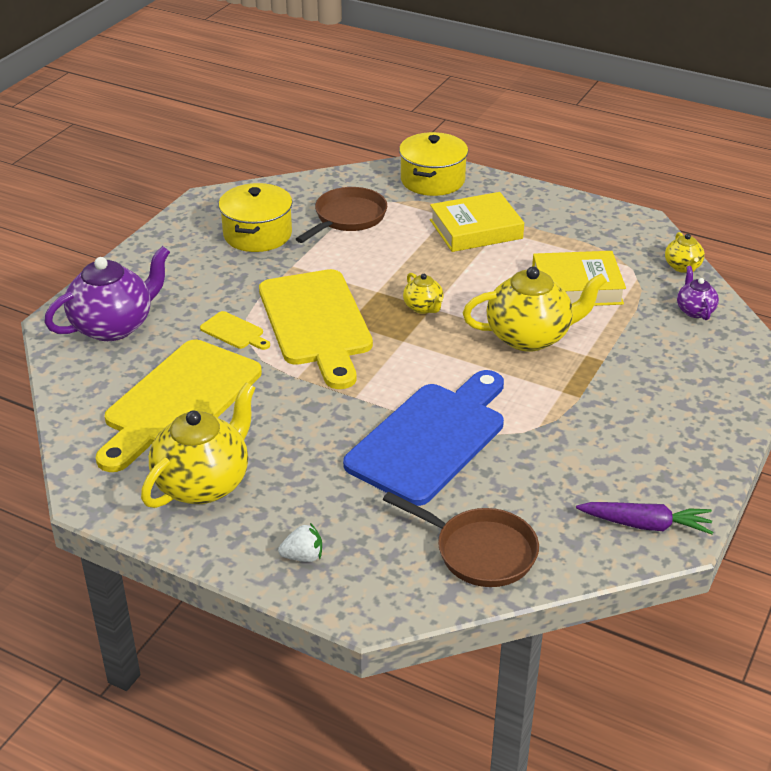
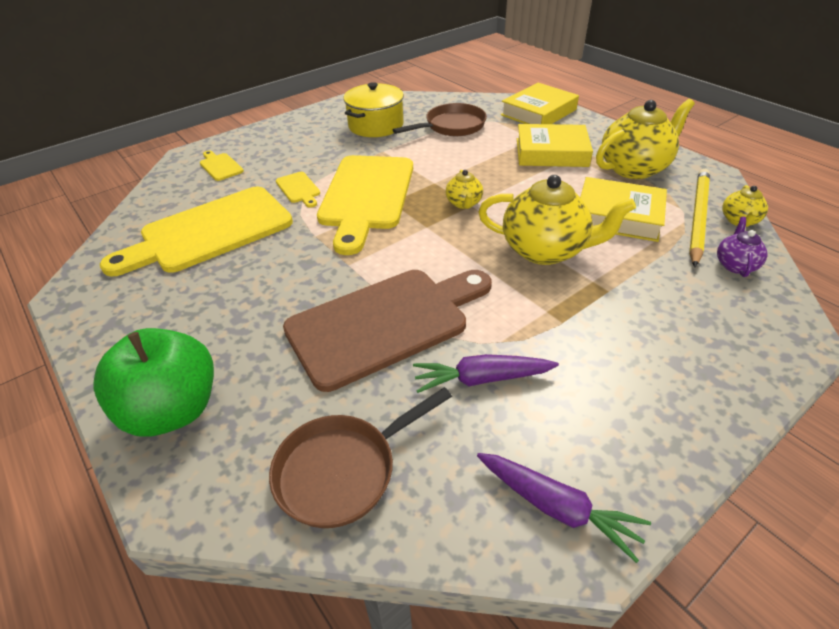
camera: 25 degrees right, 5 degrees up
purple teapot [44,246,170,341] -> yellow cutting board [200,151,244,181]
yellow teapot [141,383,255,508] -> yellow teapot moved to [596,99,695,179]
white strawberry [278,523,322,562] -> green apple [94,328,214,437]
blue cutting board [343,370,504,506] -> brown cutting board [283,270,492,392]
brown pan [383,492,539,587] -> brown pan turned 90 degrees clockwise [269,387,452,528]
yellow pot [399,132,468,196] -> yellow book [501,83,579,124]
none -> purple carrot [413,354,559,393]
none -> yellow pencil [689,169,710,267]

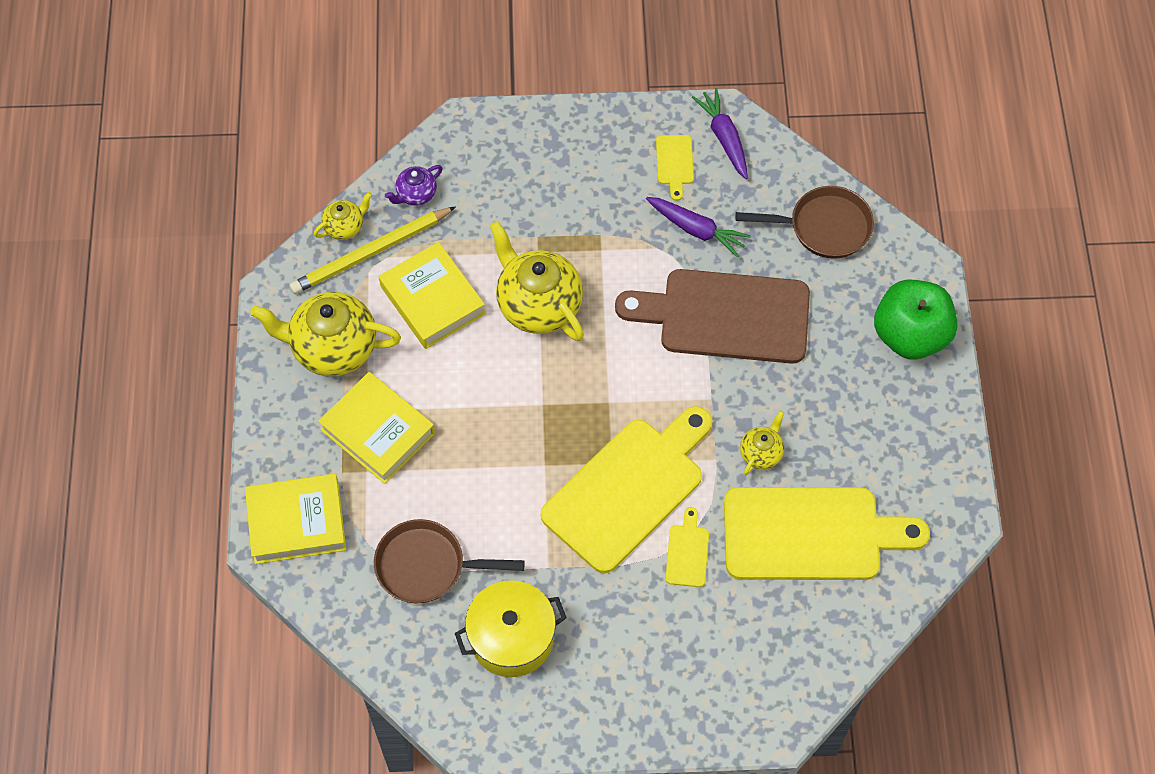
camera: 145 degrees left, 20 degrees up
yellow cutting board [200,151,244,181] -> yellow cutting board moved to [656,135,694,201]
yellow teapot [446,170,483,209] -> yellow teapot moved to [740,410,784,475]

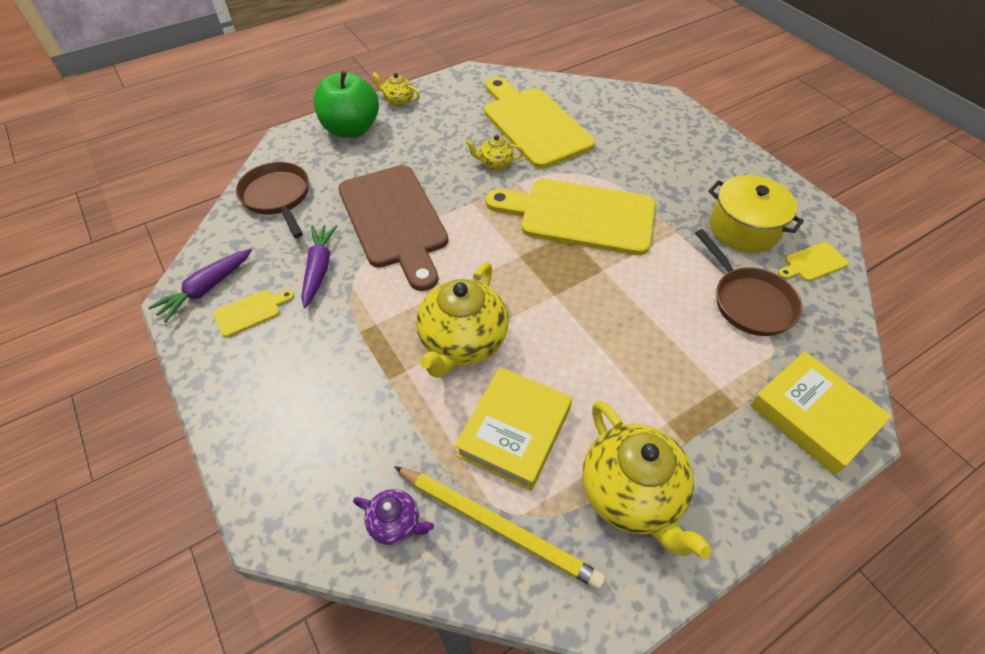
camera: 120 degrees left, 10 degrees down
yellow teapot [314,192,372,240] -> yellow teapot moved to [372,72,420,107]
yellow book [318,372,435,484] -> none
yellow cutting board [665,507,709,587] -> yellow cutting board moved to [778,242,849,281]

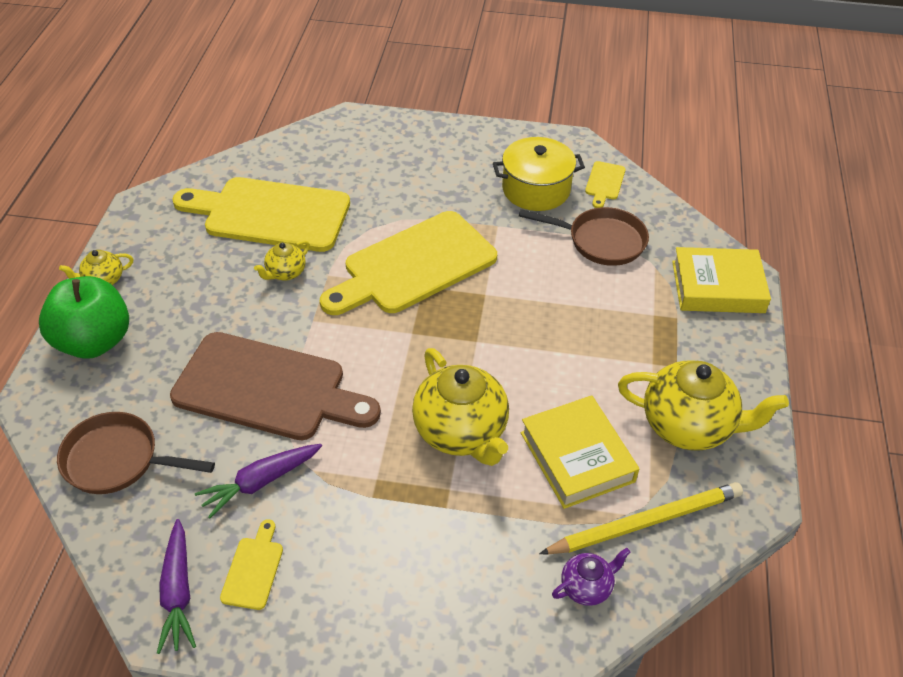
camera: 50 degrees left, 5 degrees down
purple carrot [301,225,338,308] -> purple carrot turned 75 degrees counterclockwise [195,444,322,519]

